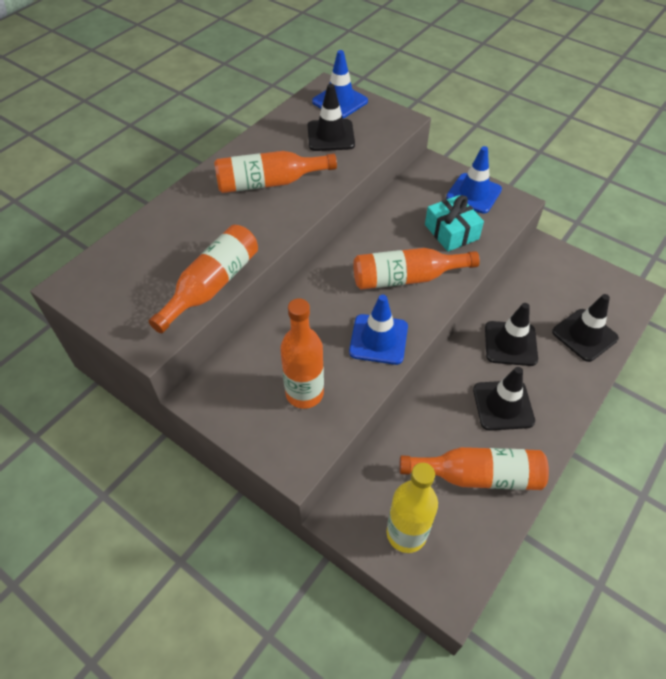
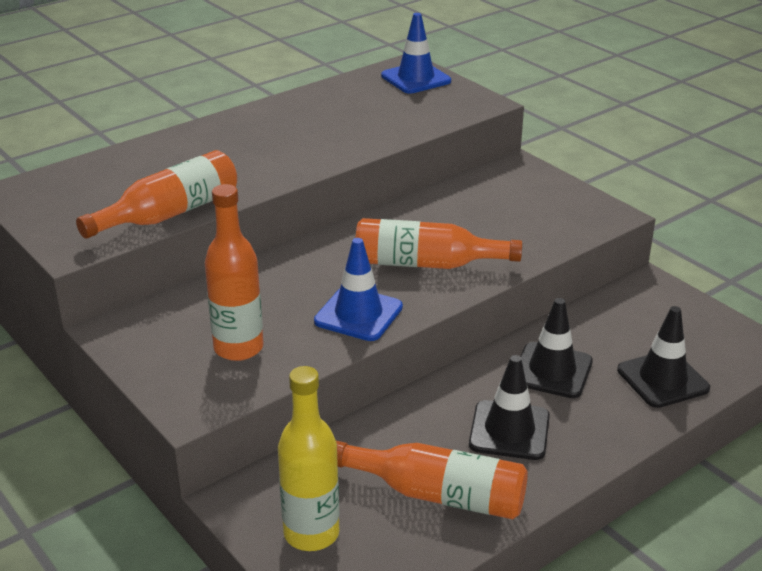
camera: 15 degrees right, 20 degrees down
orange bottle [214,151,337,193] -> none
black traffic cone [308,84,355,151] -> none
turquoise gift [425,195,484,252] -> none
blue traffic cone [446,146,502,214] -> none

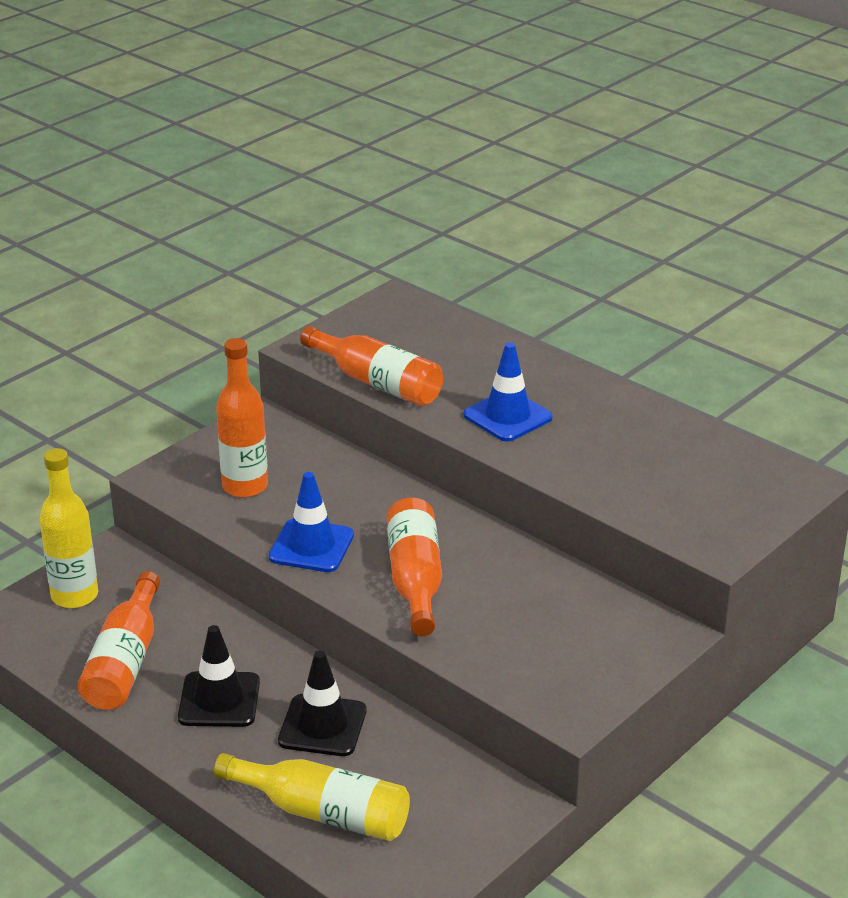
camera: 80 degrees right, 0 degrees up
blue traffic cone [381,13,451,94] -> blue traffic cone moved to [464,342,552,442]
black traffic cone [617,306,710,408] -> yellow bottle [214,753,410,841]

